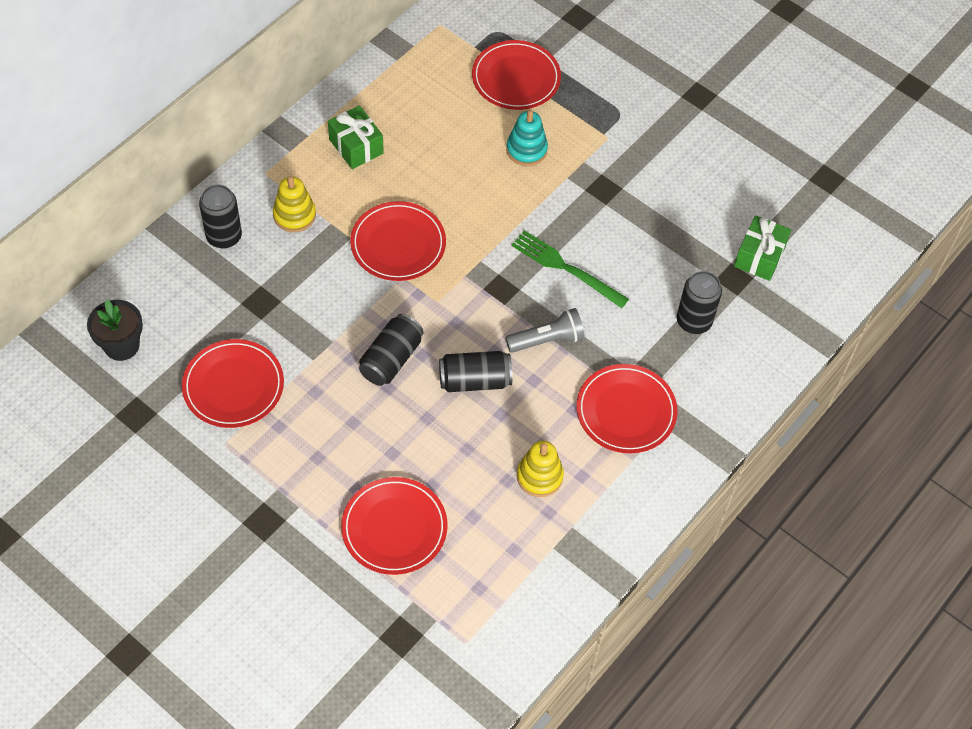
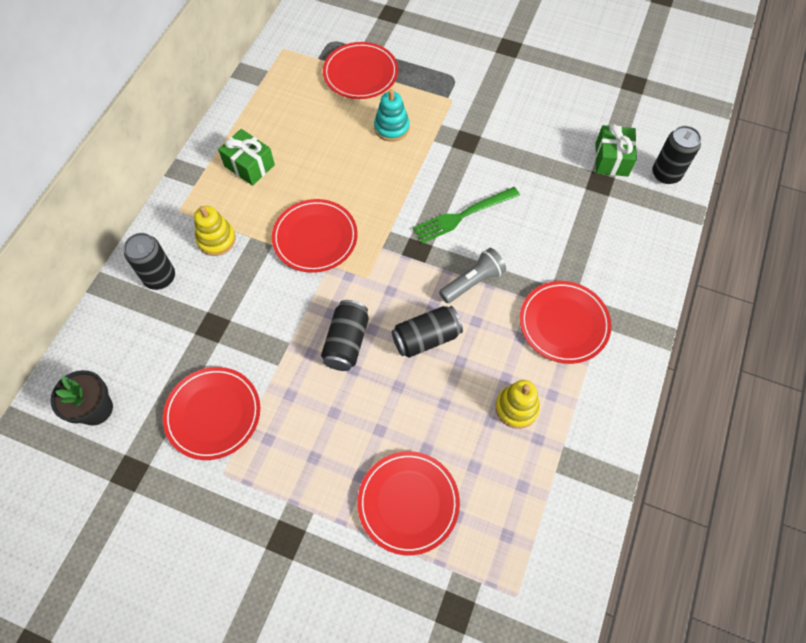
camera: 15 degrees left, 5 degrees up
green fork [512,230,629,308] -> green fork turned 45 degrees counterclockwise [413,187,520,243]
black can [677,271,722,334] -> black can moved to [652,126,701,184]

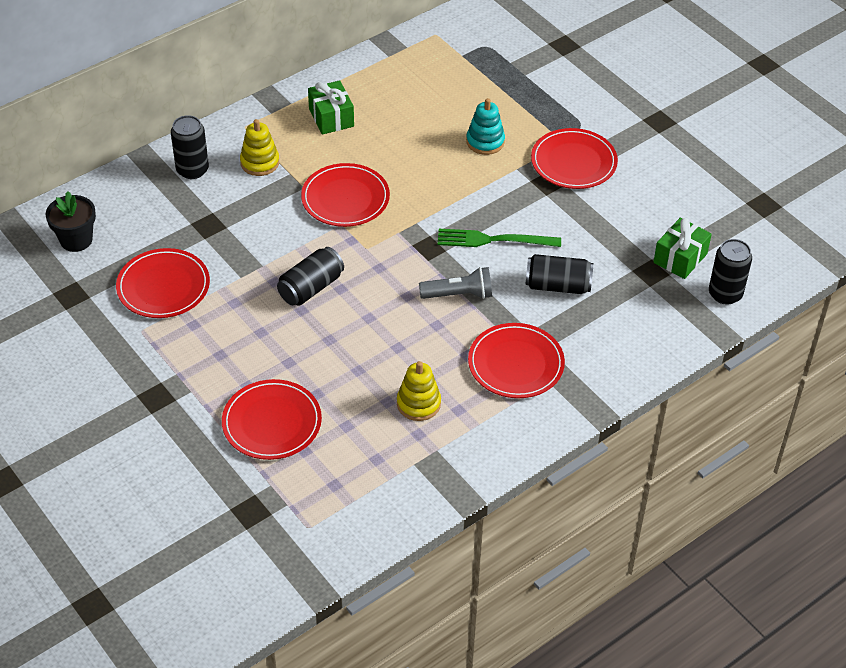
camera: 30 degrees right, 15 degrees down
red plate [323,42,398,99] -> red plate moved to [531,128,618,189]
black can [392,306,463,358] -> black can moved to [525,254,593,294]

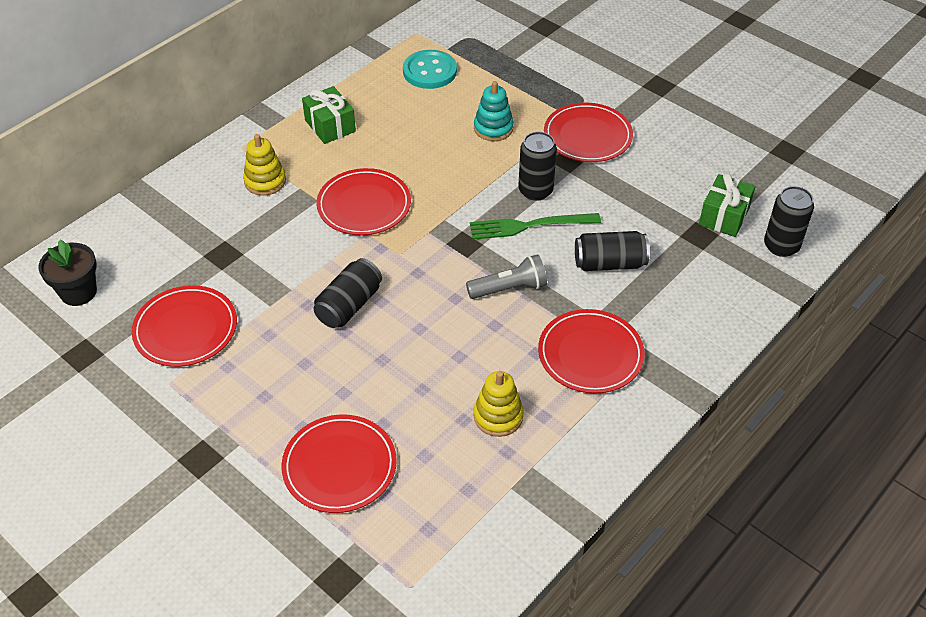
camera: 10 degrees left, 0 degrees up
black can [171,115,209,179] -> black can moved to [518,132,557,201]
none -> turquoise button [403,50,457,89]

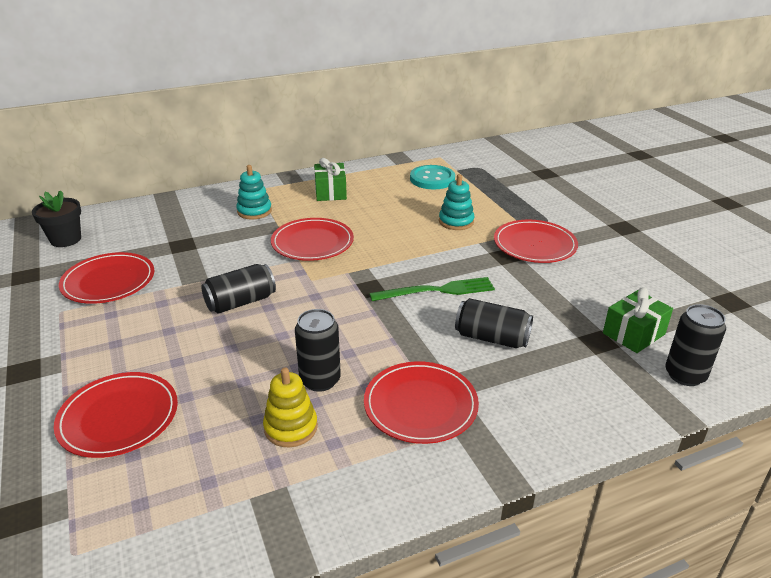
camera: 25 degrees right, 15 degrees down
yellow stacking toy [243,134,286,195] -> turquoise stacking toy [236,165,272,219]
grey flashlight [466,254,547,299] -> none
green fork [470,213,601,240] -> green fork turned 150 degrees clockwise [369,277,495,301]
black can [518,132,557,201] -> black can moved to [295,309,341,392]

